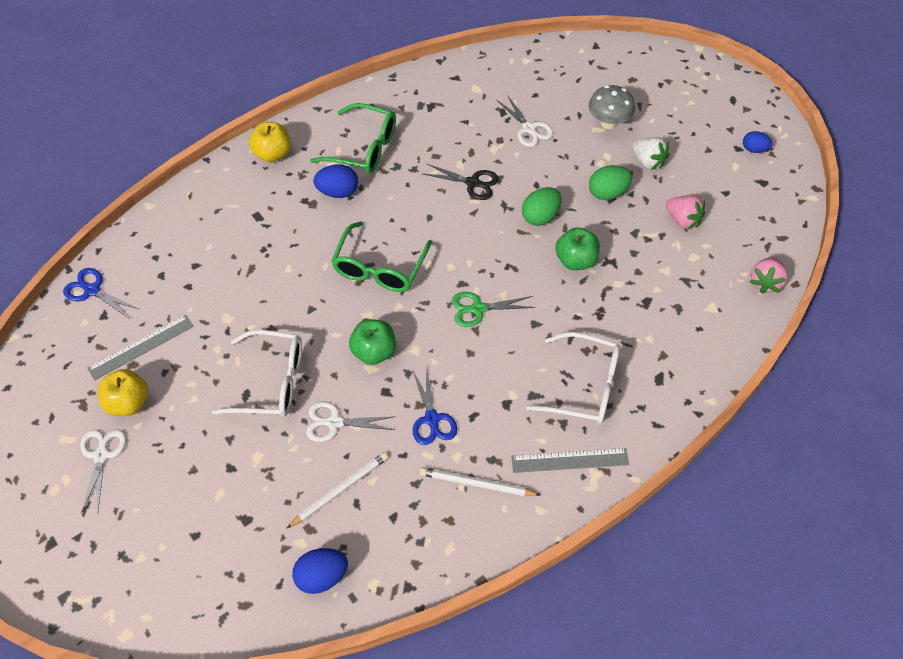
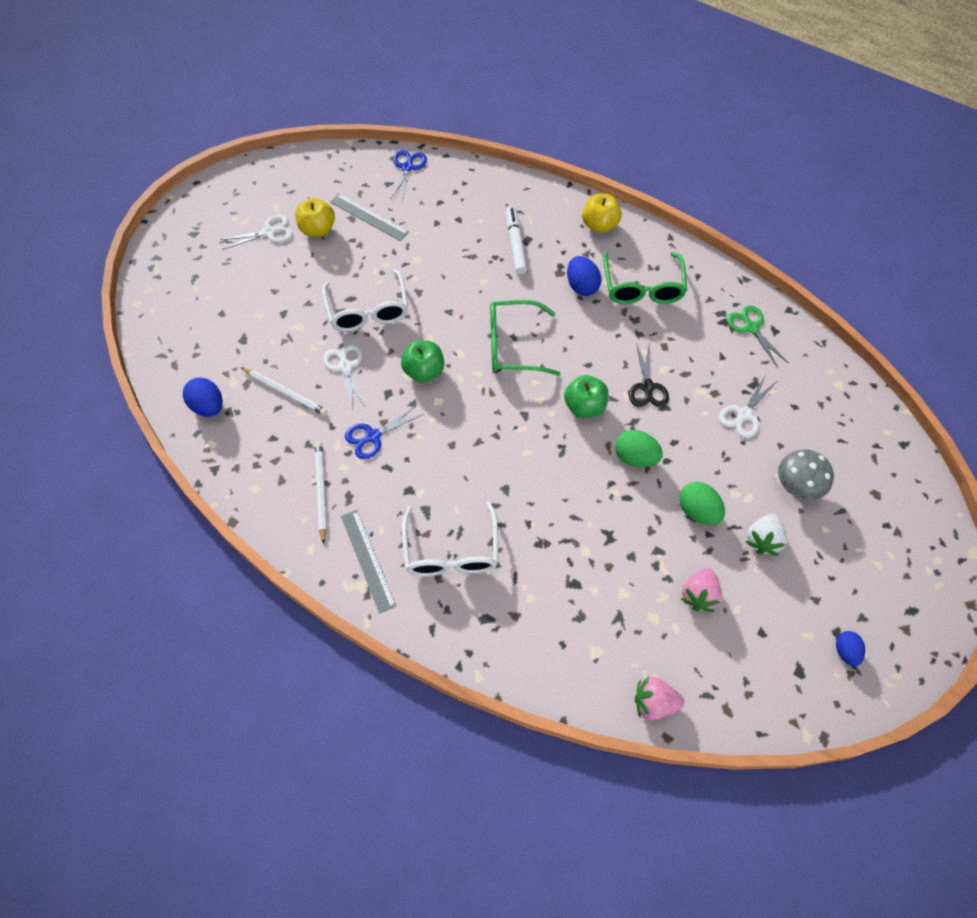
camera: 70 degrees right, 5 degrees up
green scissors [452,292,535,327] -> green scissors moved to [727,305,788,368]
green apple [556,227,600,270] -> green apple moved to [564,375,608,418]
none -> white marker [506,207,527,274]

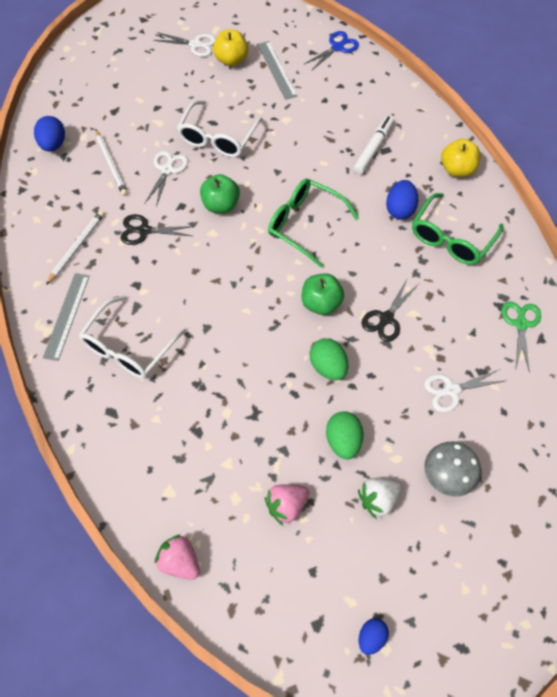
camera: 35 degrees right, 0 degrees up
blue scissors [345,405,424,459] -> black scissors [121,214,195,245]

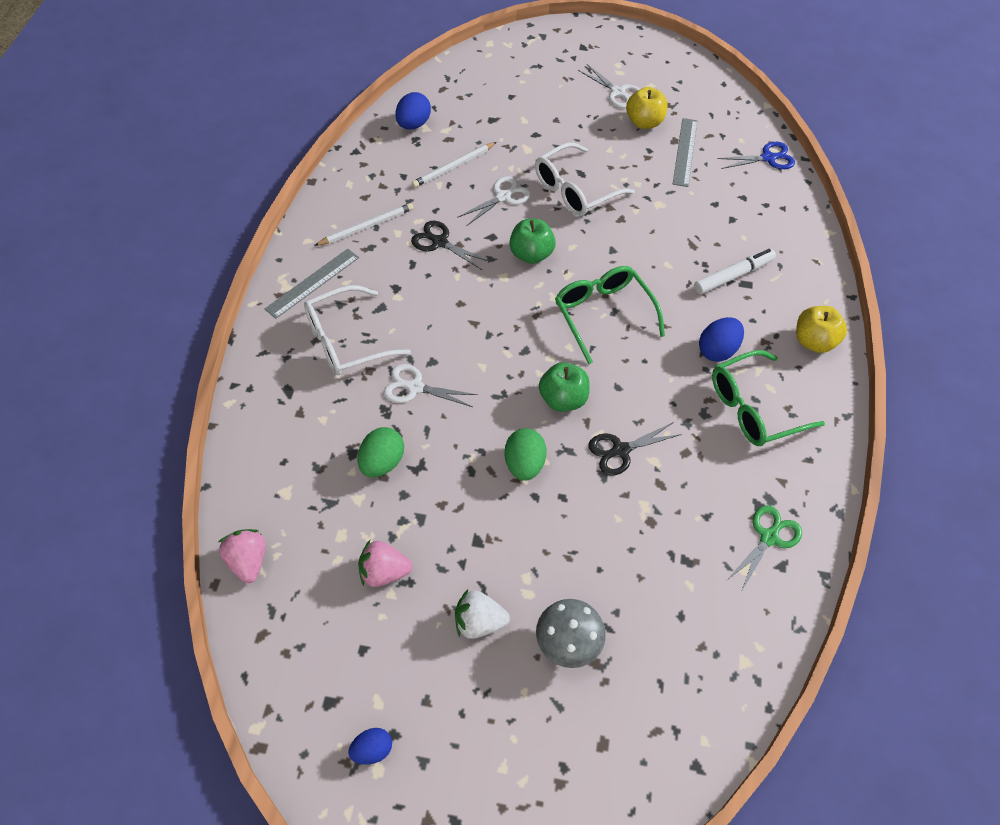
camera: 30 degrees right, 5 degrees down
white pencil [95,129,128,196] -> white pencil turned 45 degrees clockwise [412,142,497,188]
green egg [326,411,364,459] -> green egg moved to [358,427,404,477]
white scissors [424,369,504,412] -> white scissors moved to [384,364,478,407]

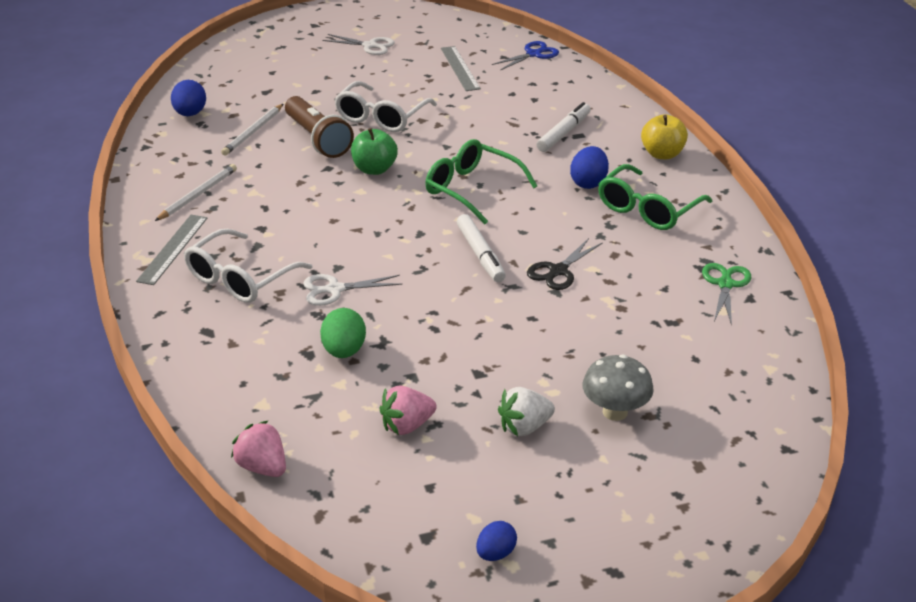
camera: 25 degrees left, 20 degrees down
black scissors [411,221,490,270] -> none
white scissors [457,176,531,226] -> brown flashlight [285,96,354,158]
green egg [504,428,547,481] -> none
green apple [539,362,590,412] -> white marker [457,214,506,282]
yellow apple [626,87,667,129] -> none

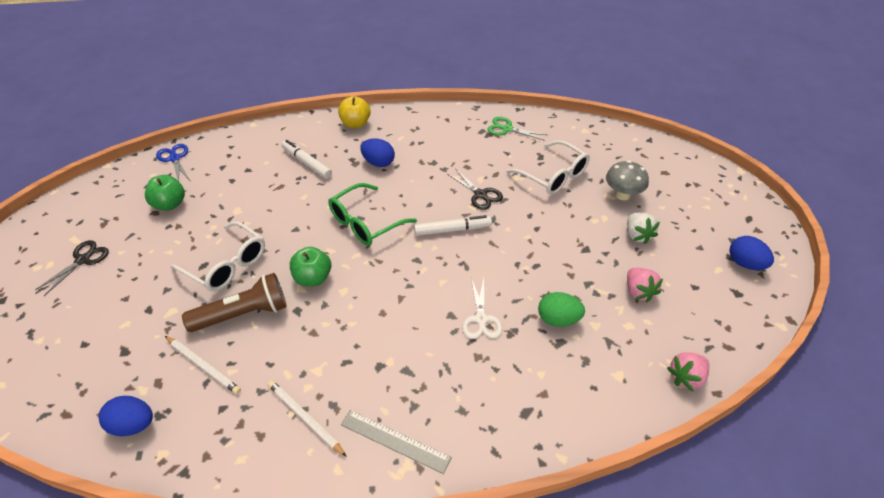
camera: 80 degrees left, 10 degrees up
white glasses [184,229,313,303] -> white glasses moved to [506,140,590,195]
white scissors [322,34,395,55] -> black scissors [35,240,109,296]
grey ruler [441,46,481,91] -> green apple [145,175,185,211]
blue egg [476,521,517,561] -> blue egg [729,236,774,270], size x1.51
green glasses [598,164,712,230] -> none

